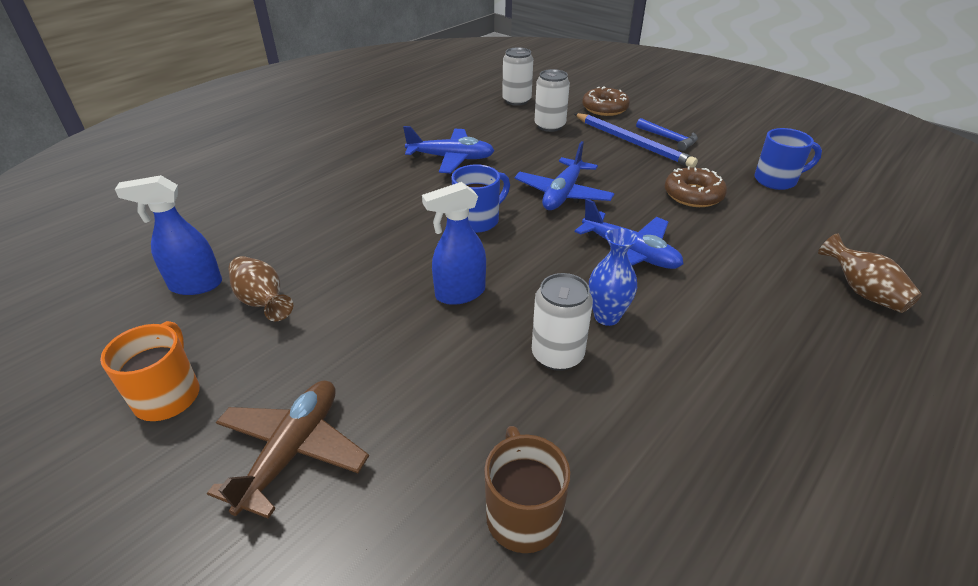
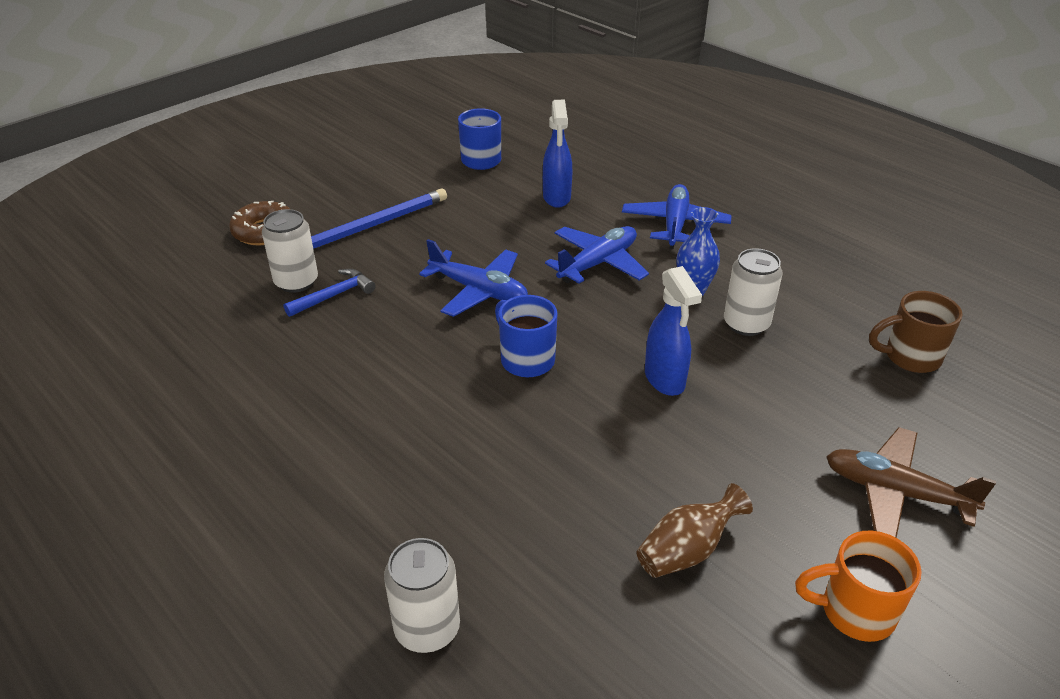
camera: 85 degrees left, 0 degrees up
blue spray bottle [115,175,222,295] -> blue spray bottle moved to [543,100,572,208]
blue plane [403,126,495,173] -> blue plane moved to [622,184,731,249]
white can [502,47,533,106] -> white can moved to [384,538,460,653]
blue hammer [636,118,698,151] -> blue hammer moved to [283,269,376,317]
brown donut [665,166,727,207] -> none
brown vase [818,233,922,313] -> none

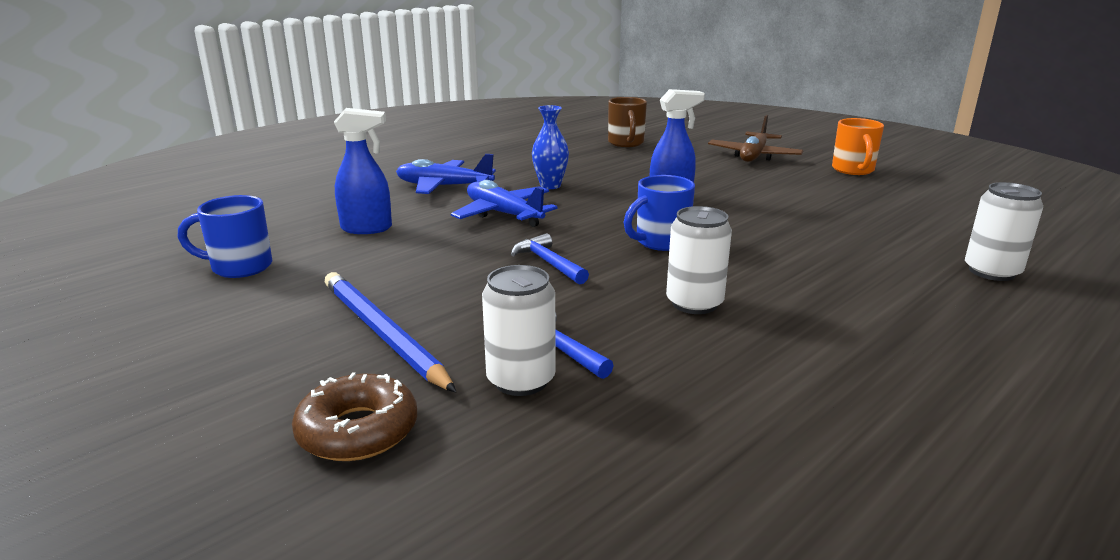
camera: 90 degrees left, 15 degrees down
blue plane [419,239,528,317] -> blue hammer [511,233,589,284]
brown vase [637,483,753,578] -> none
white can [724,248,783,336] -> white can moved to [666,206,732,314]

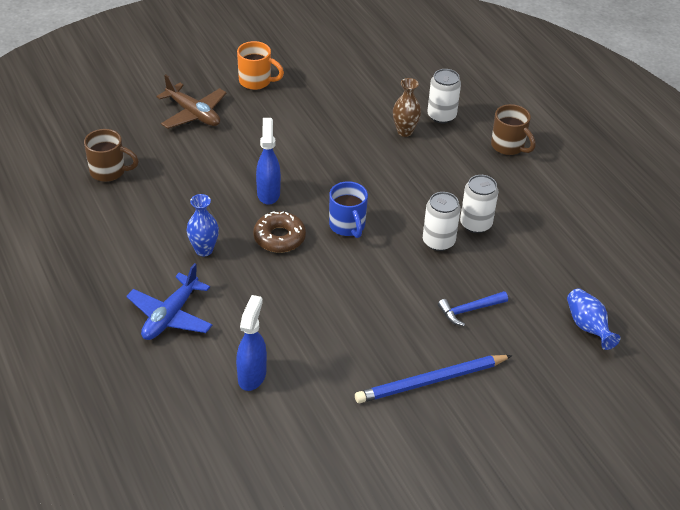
camera: 75 degrees left, 20 degrees up
blue mug [178,195,272,278] -> none
brown donut [292,372,417,461] -> brown donut moved to [253,211,306,253]
blue plane [451,180,557,227] -> none
white can [482,265,556,396] -> white can moved to [460,175,498,233]
blue hammer [511,233,589,284] -> none
none -> brown vase [393,78,421,137]
none -> brown mug [491,104,536,155]
none -> blue vase [567,289,620,350]

